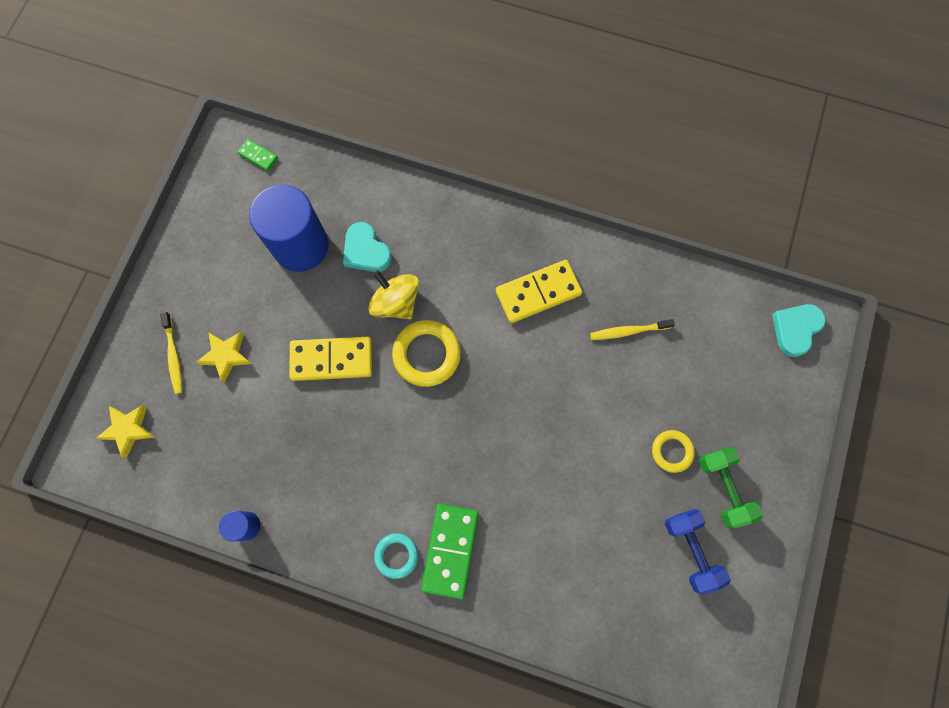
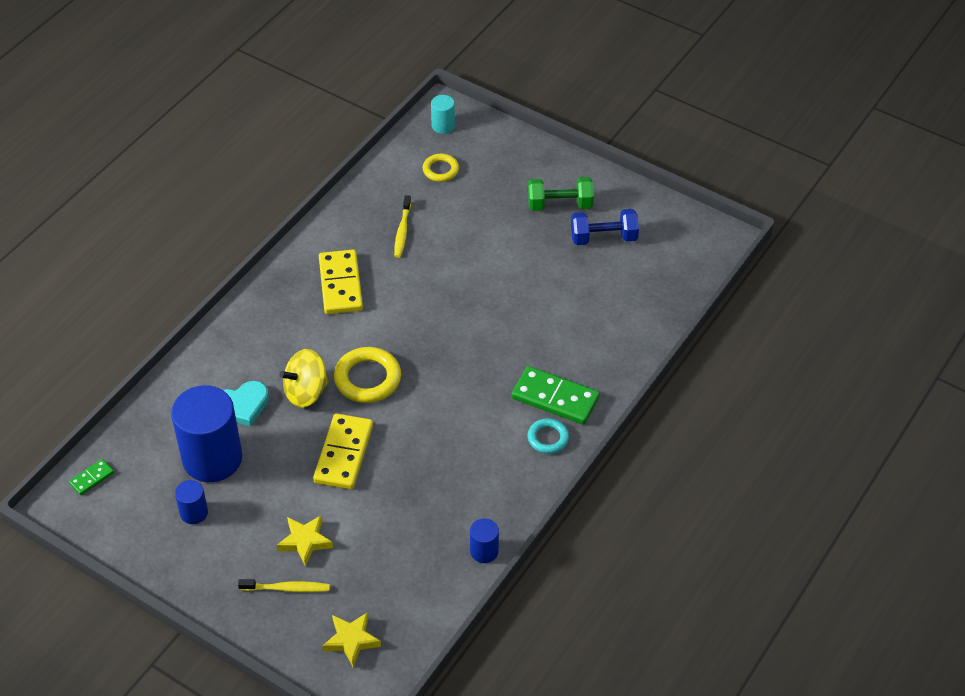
camera: 75 degrees left, 25 degrees down
yellow ring [652,430,695,473] -> yellow ring moved to [423,154,459,182]
turquoise heart [772,304,826,357] -> turquoise cylinder [431,95,455,134]
none -> blue cylinder [175,480,208,524]

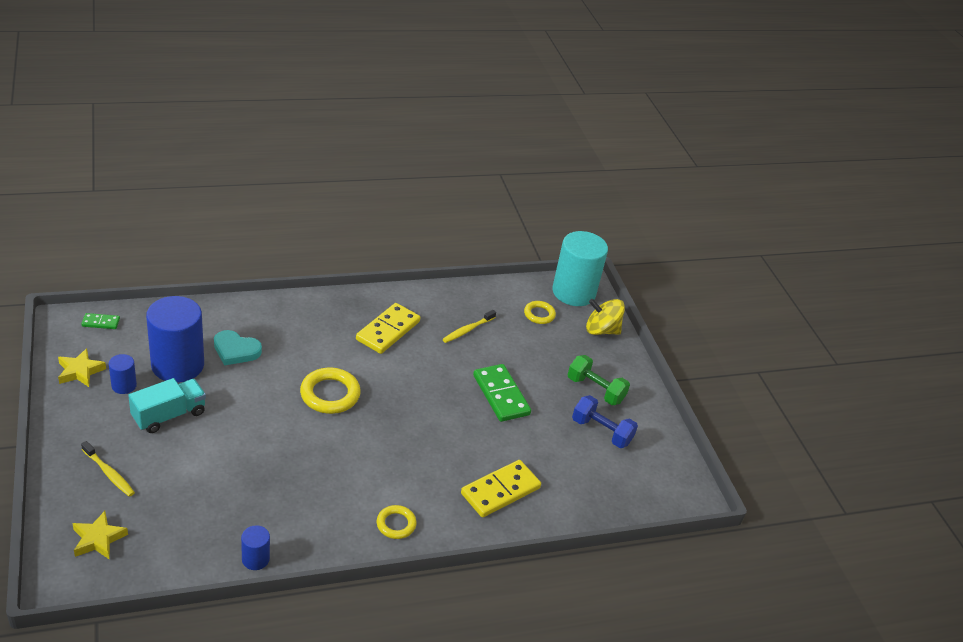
camera: 35 degrees right, 10 degrees down
yellow star [276,516,333,567] -> yellow star moved to [58,348,106,387]
yellow spinning top [279,349,329,407] -> yellow spinning top moved to [586,299,625,335]
yellow domino [313,414,373,489] -> yellow domino moved to [461,460,541,517]
turquoise cylinder [431,95,455,134] -> turquoise cylinder [552,231,608,306], size x2.20
green domino [511,366,600,425] -> green domino moved to [473,364,531,422]
turquoise ring [528,418,569,454] -> yellow ring [377,505,417,539]
none -> turquoise truck [128,378,206,433]

